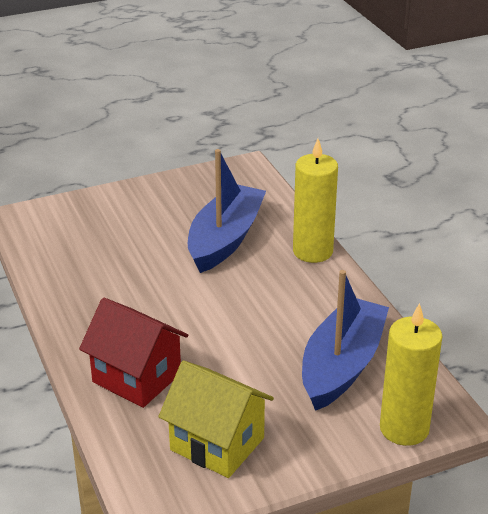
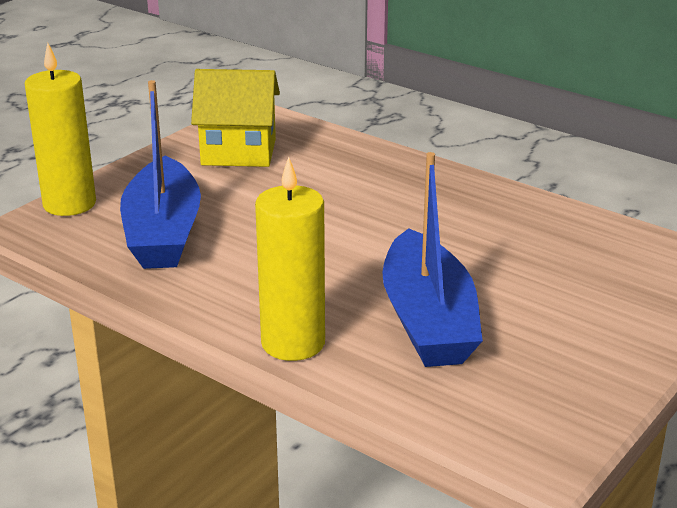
camera: 150 degrees right, 5 degrees down
red house [79,298,188,408] -> none

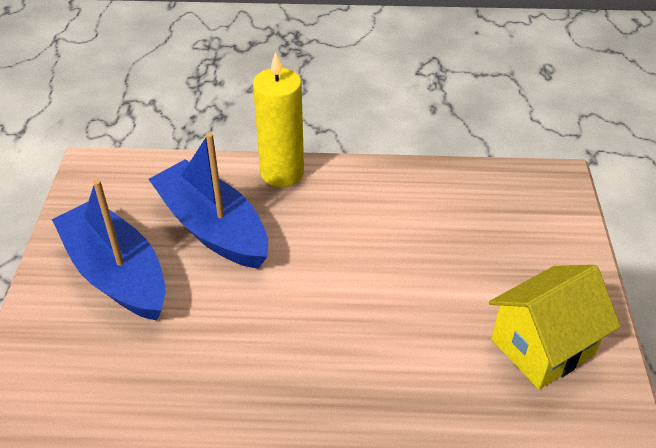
camera: 145 degrees right, 15 degrees up
yellow candle [25,43,96,216] -> none
blue boat [120,80,201,269] -> blue boat moved to [52,179,166,321]

